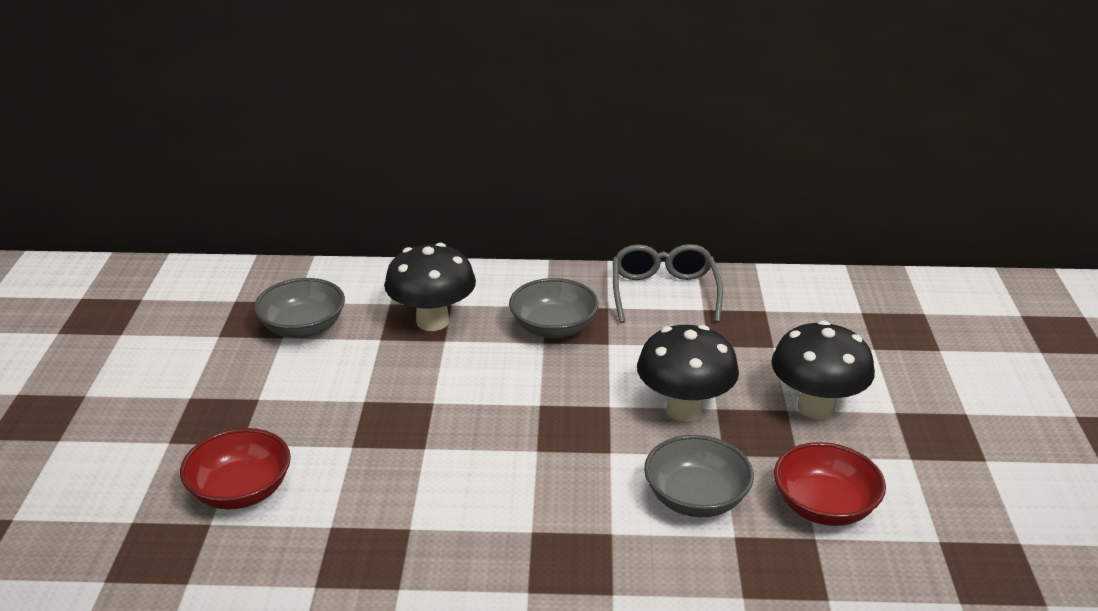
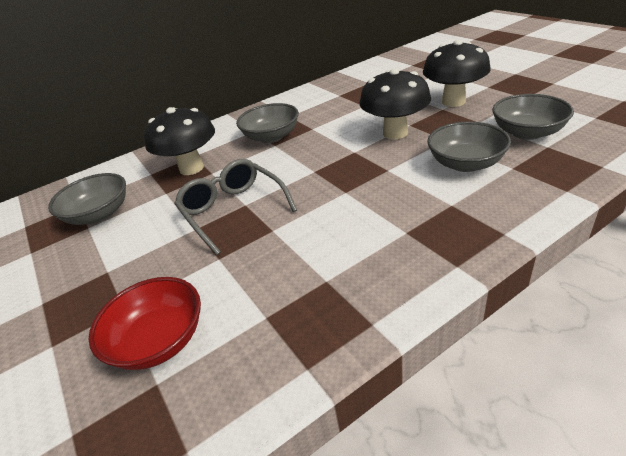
camera: 30 degrees left, 5 degrees up
grey glasses [613,244,723,323] -> grey glasses moved to [174,159,297,255]
red bowl [774,442,886,526] -> grey bowl [492,94,574,140]

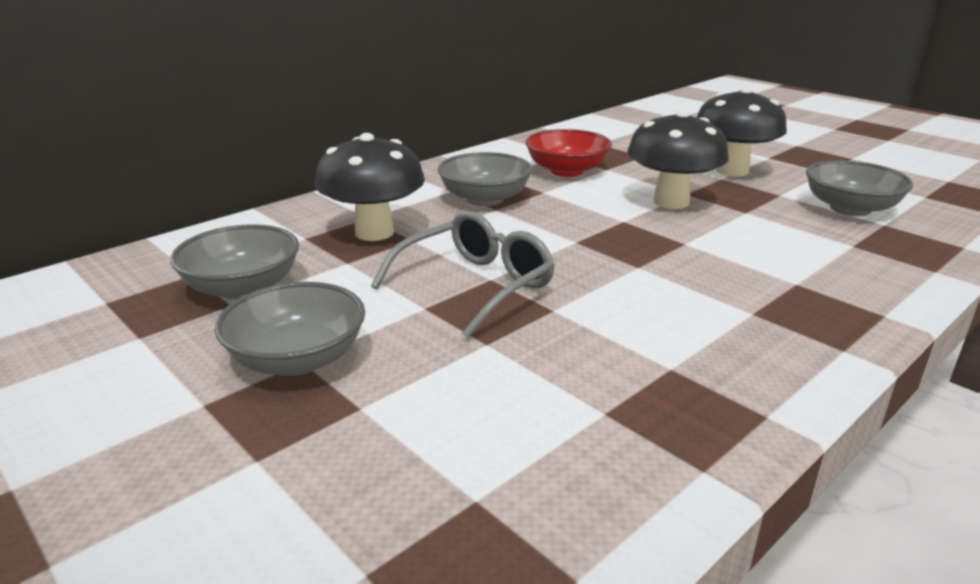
camera: 15 degrees left, 10 degrees down
red bowl [89,277,201,370] -> red bowl moved to [525,129,612,177]
grey glasses [174,159,297,255] -> grey glasses turned 90 degrees clockwise [371,211,555,339]
grey bowl [427,122,511,172] -> grey bowl moved to [214,282,365,376]

